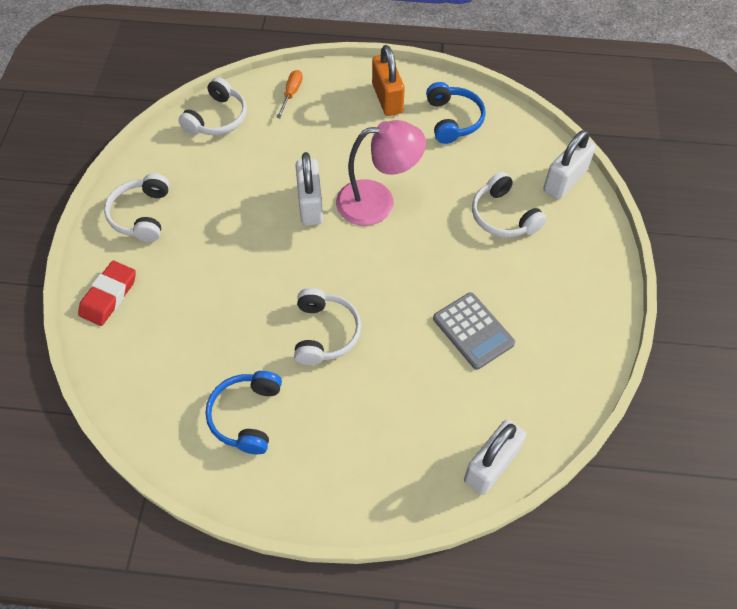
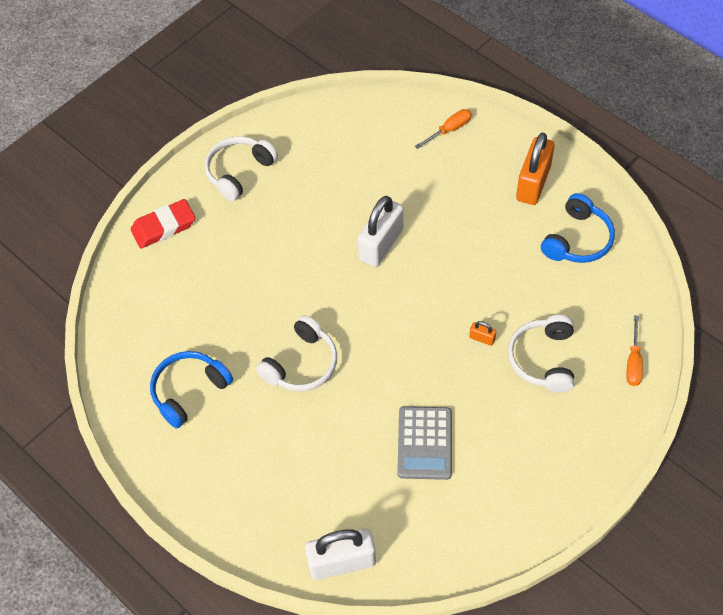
camera: 40 degrees right, 0 degrees up
white headphones [178,77,247,135] -> none
pink lamp [336,120,426,225] -> none
white padlock [543,130,596,199] -> orange screwdriver [626,315,643,386]
none -> orange padlock [469,321,496,346]

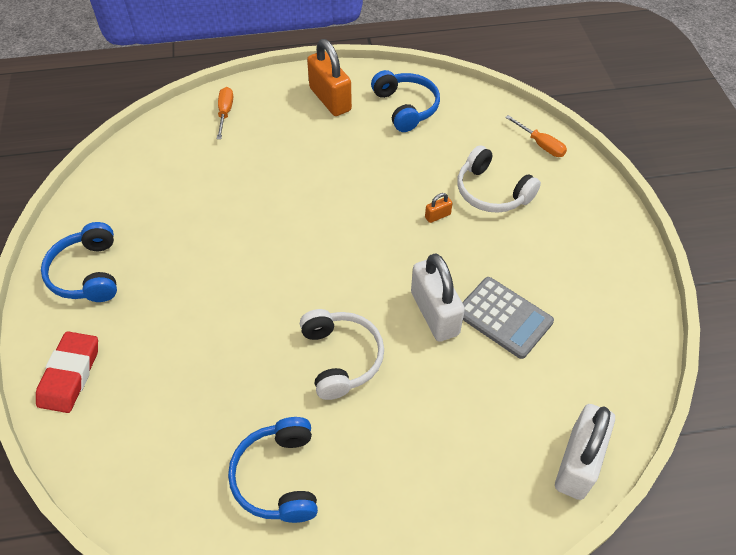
camera: 55 degrees left, 5 degrees down
white headphones [205,136,278,201] -> blue headphones [41,222,117,302]
white padlock [358,196,404,267] -> white padlock moved to [411,253,465,342]

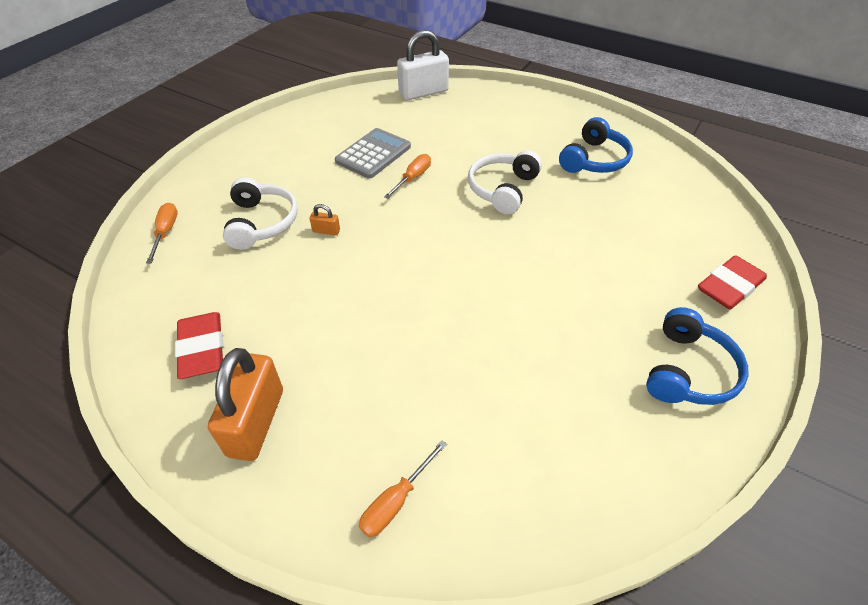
camera: 140 degrees left, 5 degrees down
blue headphones [371,70,440,132] -> red eraser [175,312,224,379]
white padlock [411,253,465,342] -> orange screwdriver [384,154,431,199]
grey calculator [462,277,554,359] -> grey calculator turned 45 degrees clockwise [335,128,411,178]

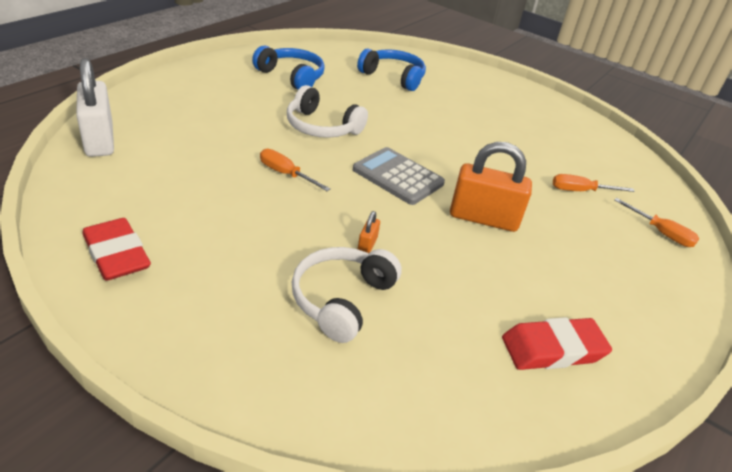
camera: 90 degrees left, 10 degrees down
orange screwdriver [146,203,178,264] -> orange screwdriver moved to [553,174,635,192]
orange padlock [208,348,283,461] -> orange padlock moved to [450,142,532,232]
white headphones [223,177,298,250] -> white headphones turned 60 degrees counterclockwise [292,247,402,343]
grey calculator [335,128,411,178] -> grey calculator moved to [353,147,445,205]
blue headphones [646,307,749,405] -> blue headphones moved to [357,49,426,91]
red eraser [698,255,767,309] -> red eraser moved to [82,218,151,281]

